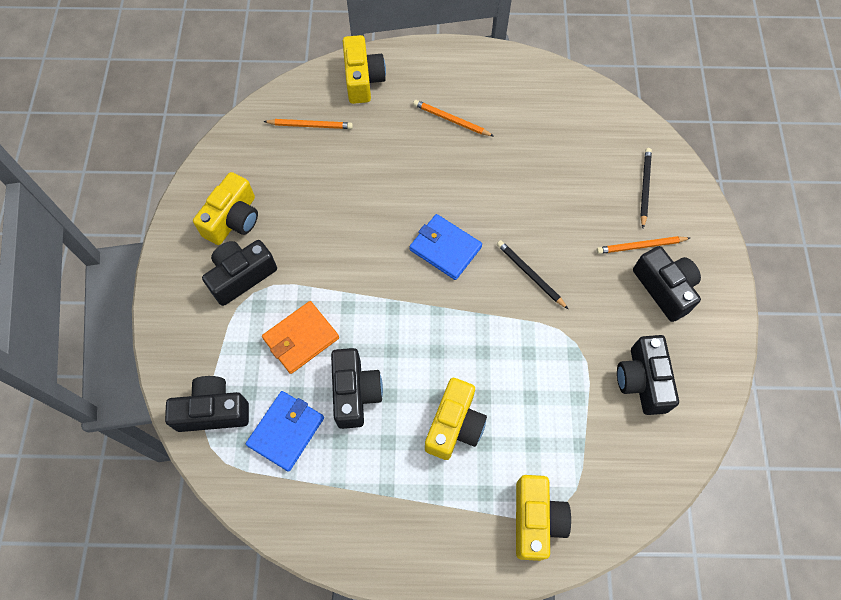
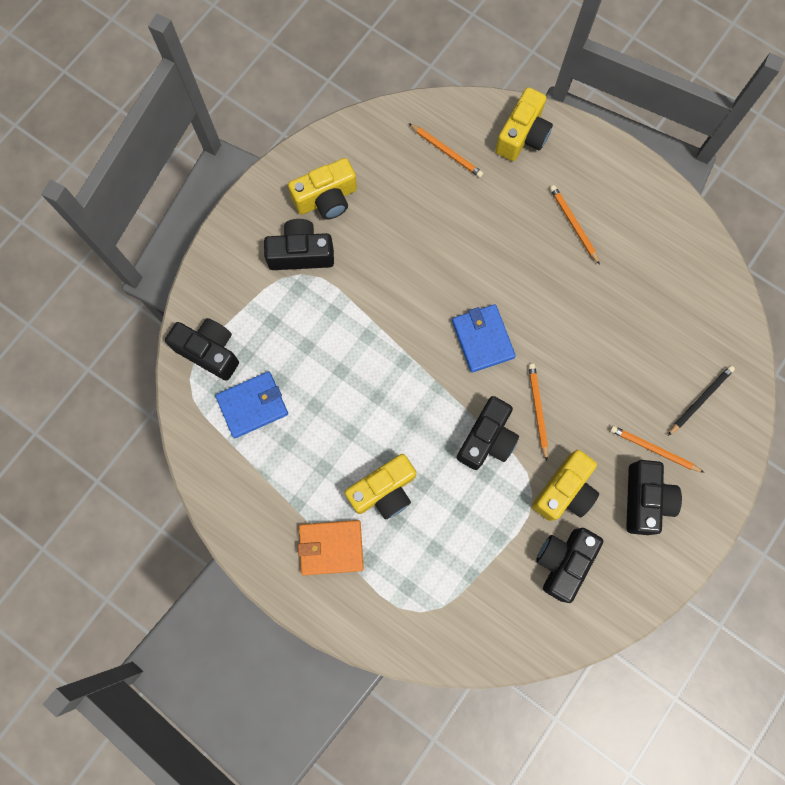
camera: 35 degrees right, 10 degrees up
orange wallet [262,301,339,374] -> orange wallet moved to [298,520,364,575]
black camera [331,348,383,429] -> black camera moved to [457,396,519,470]
black pencil [497,240,568,309] -> orange pencil [528,363,548,461]
yellow camera [516,475,571,561] -> yellow camera moved to [532,450,599,521]

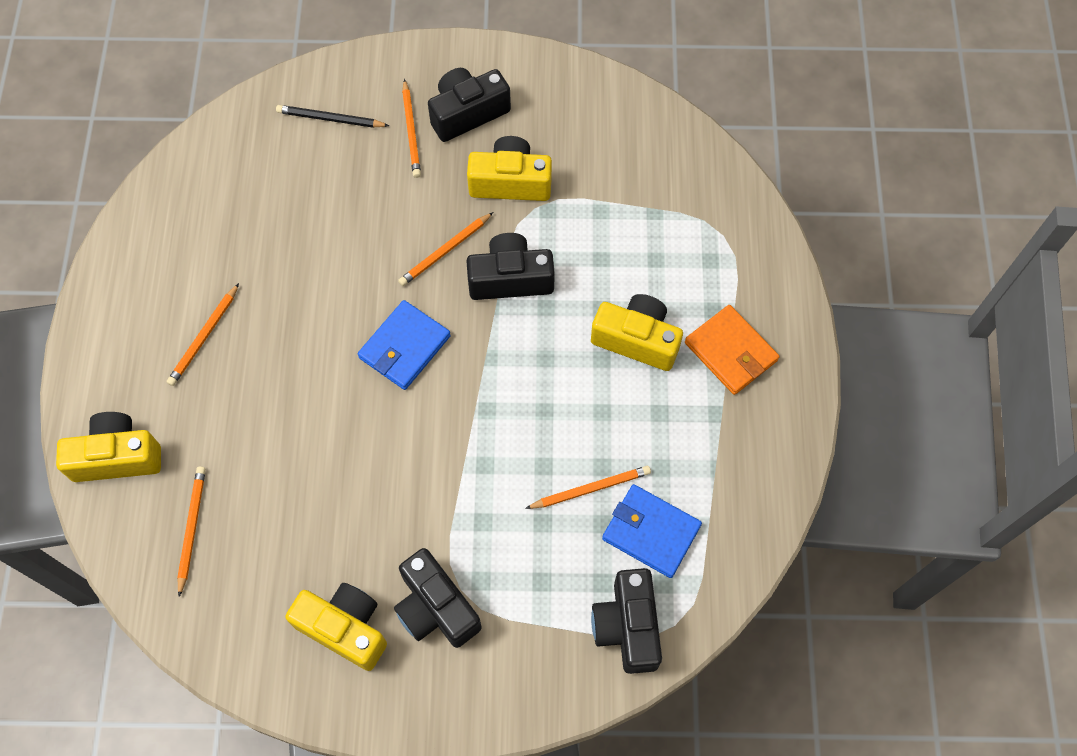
camera: 125 degrees left, 10 degrees down
black camera [536,528,603,603] -> none
none -> orange pencil [525,466,651,509]

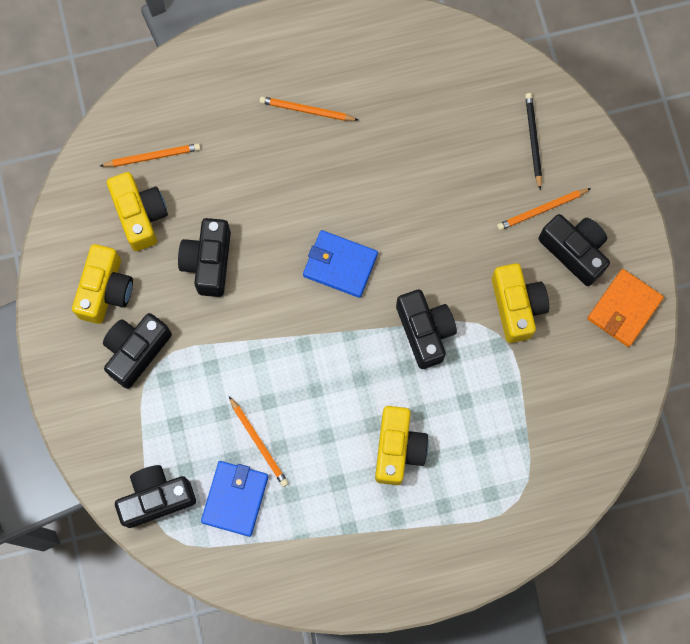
camera: 75 degrees right, 10 degrees up
yellow camera [56,412,161,482] -> yellow camera moved to [107,172,168,251]
orange pencil [398,212,493,286] -> none
orange wallet [685,305,779,395] -> orange wallet moved to [587,269,664,347]
none -> black camera [178,218,231,297]

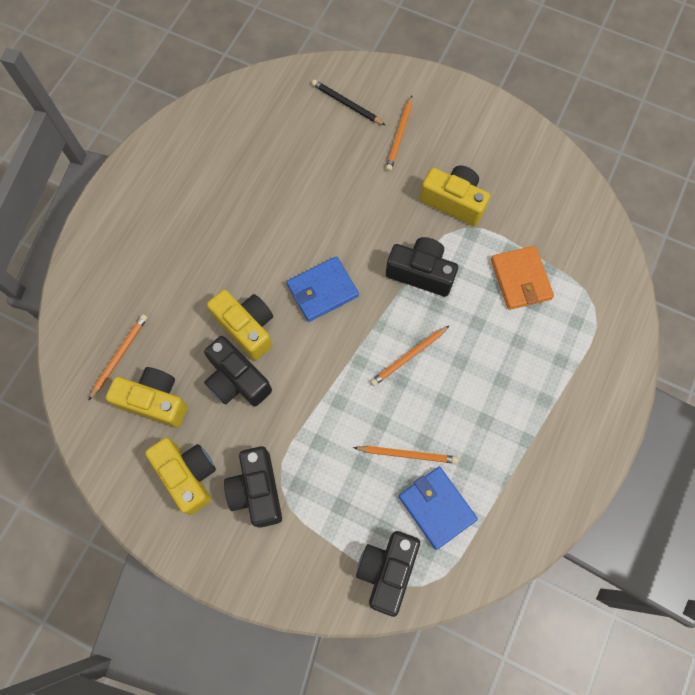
camera: 50 degrees left, 5 degrees down
orange pencil [259,96,358,121] -> orange pencil moved to [370,325,450,386]
yellow camera [375,406,429,485] -> yellow camera moved to [207,290,273,360]
black camera [538,214,610,286] -> none
orange wallet [587,269,664,347] -> orange wallet moved to [491,246,554,310]

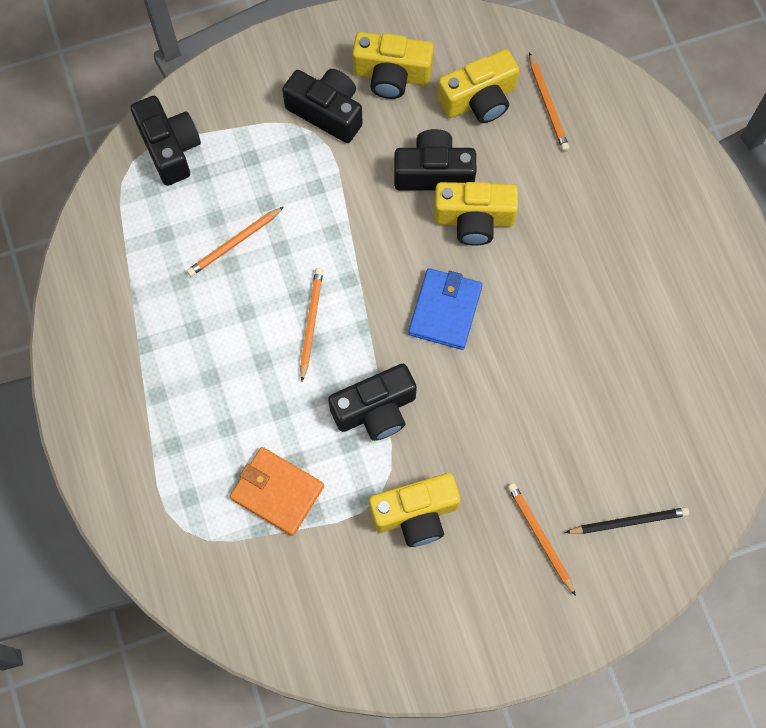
camera: 135 degrees right, 0 degrees up
blue wallet [399,467,478,550] -> none

